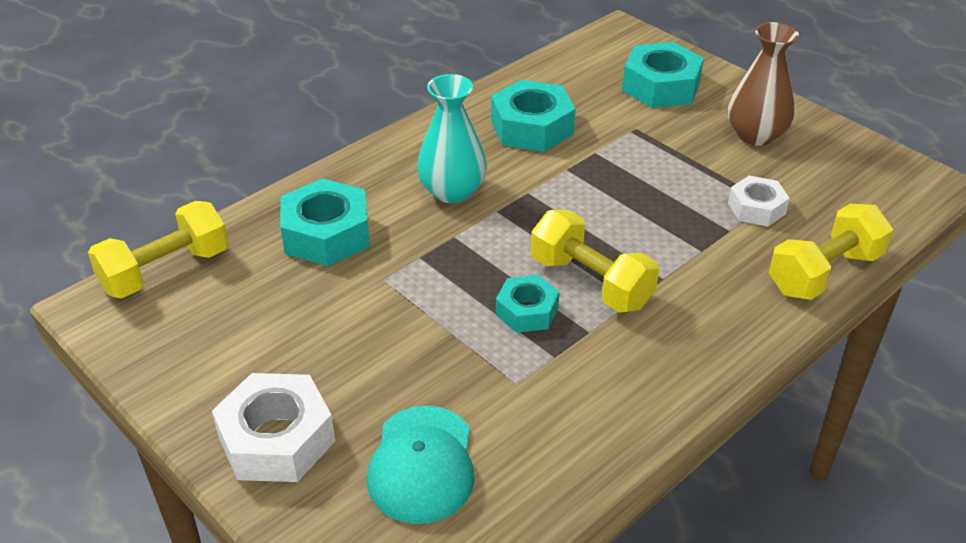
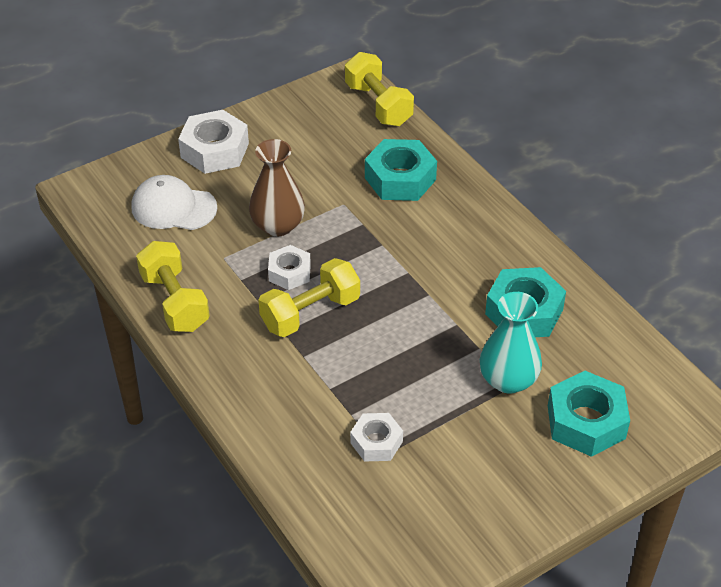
camera: 100 degrees right, 5 degrees up
turquoise cap [367,406,474,524] -> white cap [131,175,217,230]
turquoise vase [417,74,487,203] -> turquoise vase moved to [480,292,542,394]
turquoise nut [496,275,559,333] -> white nut [268,245,311,290]
brown vase [728,22,799,146] -> brown vase moved to [249,139,305,236]
yellow dumbbell [769,204,893,300] -> yellow dumbbell moved to [136,241,210,332]

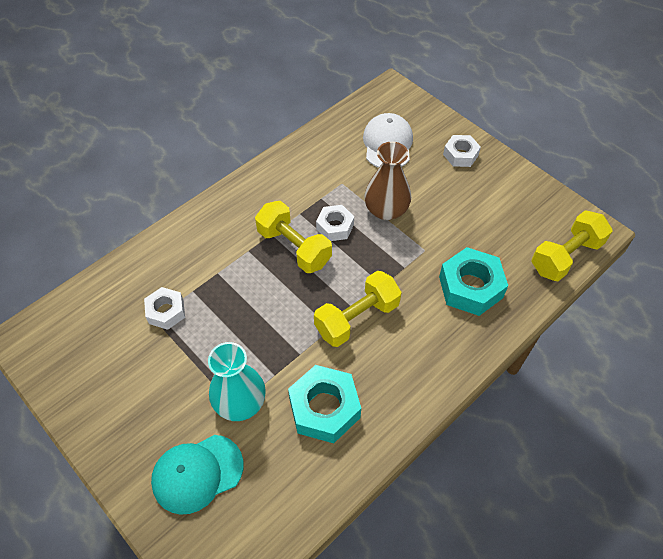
camera: 80 degrees right, 10 degrees up
yellow dumbbell [136,241,210,332] -> yellow dumbbell moved to [314,271,402,347]
white nut [178,110,249,174] -> white nut [443,135,481,167], size x0.61
turquoise nut [548,371,630,457] -> turquoise cap [151,435,244,515]

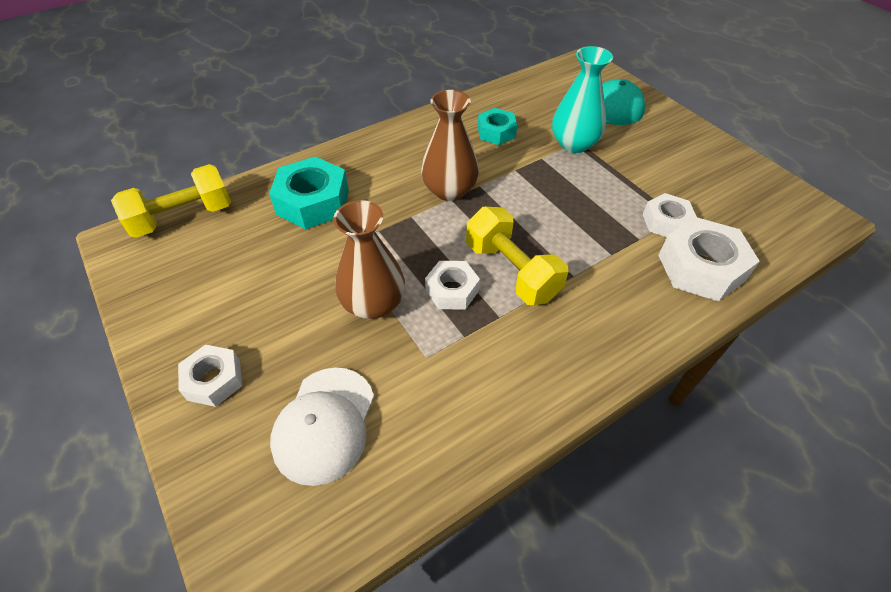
camera: 170 degrees left, 5 degrees down
turquoise nut [288,365,361,443] -> turquoise nut [478,108,517,145], size x0.61
yellow dumbbell [314,271,402,347] -> brown vase [421,90,479,201]
none -> white nut [658,217,760,302]

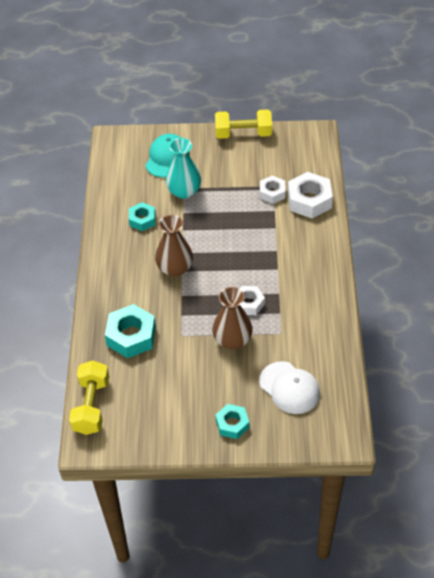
camera: 55 degrees left, 0 degrees up
white nut [178,345,242,407] -> turquoise nut [216,404,249,439]
yellow dumbbell [466,207,569,305] -> yellow dumbbell moved to [215,109,272,139]

